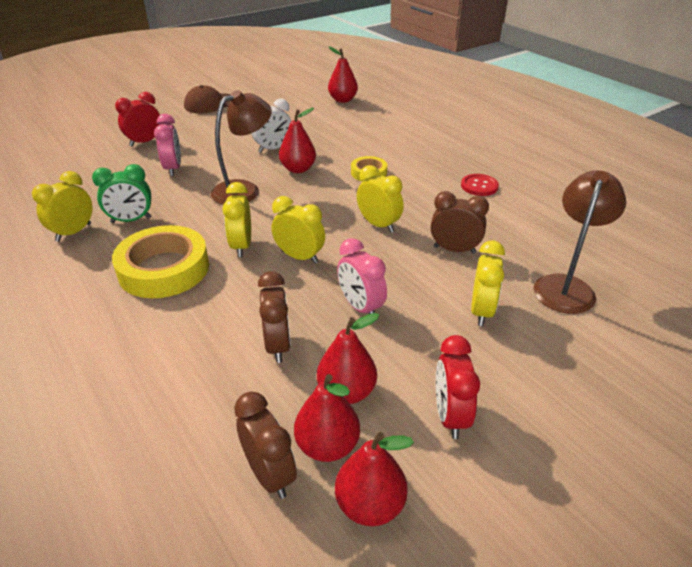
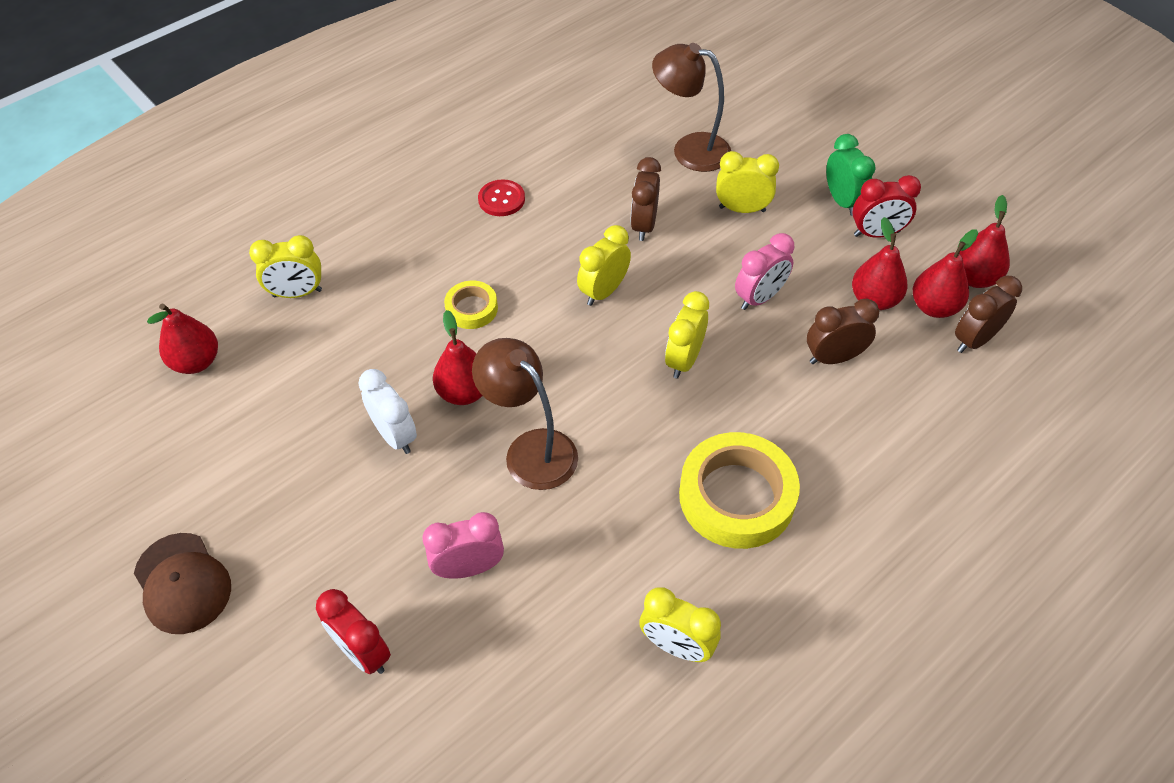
camera: 95 degrees left, 15 degrees up
green clock [92,164,151,223] -> green clock moved to [826,134,876,216]
yellow clock [223,182,251,257] -> yellow clock moved to [249,235,322,298]

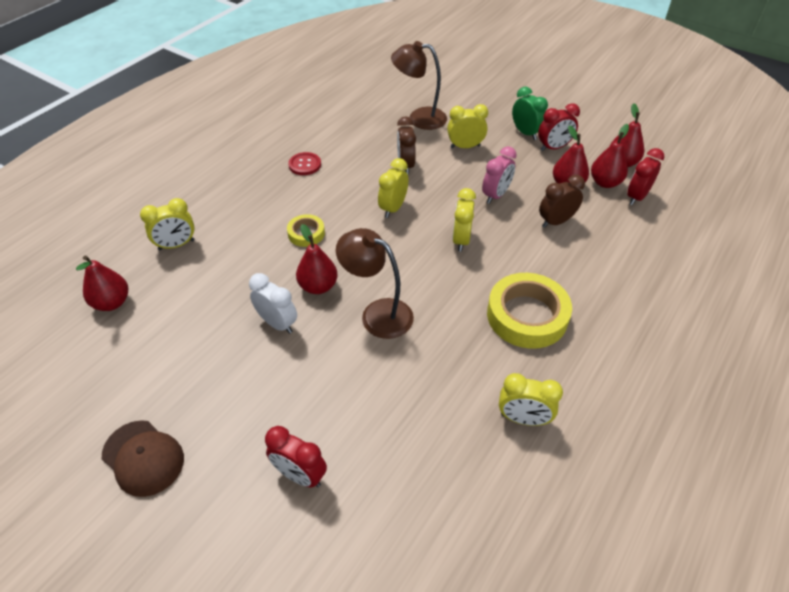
camera: 15 degrees left, 5 degrees down
pink clock [423,512,504,579] -> none
brown clock [955,276,1022,353] -> red clock [627,148,664,205]

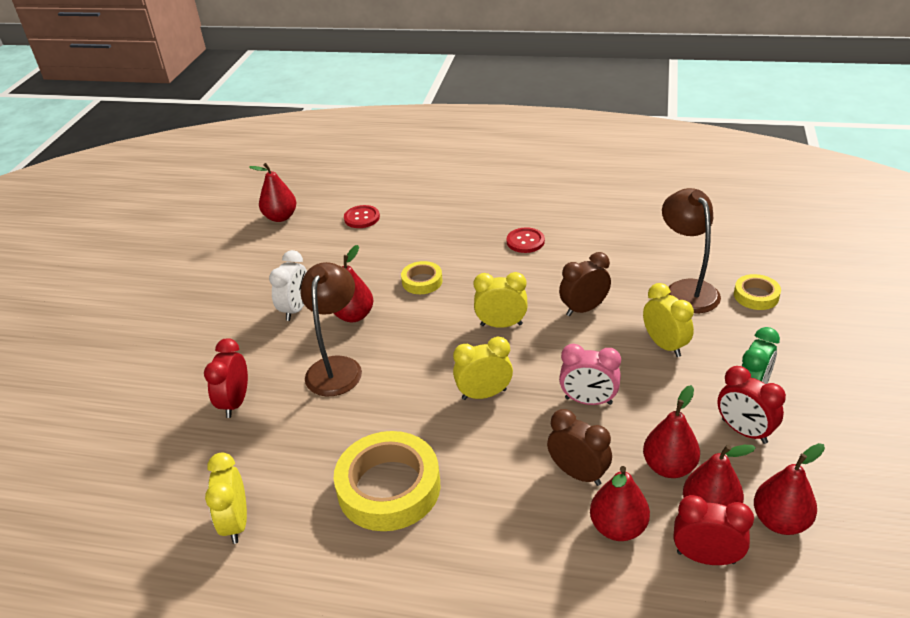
camera: 70 degrees right, 10 degrees down
brown cap [102,420,184,497] -> none
yellow clock [140,198,195,250] -> red button [344,205,380,228]
red clock [265,426,327,487] -> red clock moved to [204,338,248,418]
none -> red pear [590,466,650,541]
none -> yellow tape [734,274,781,310]

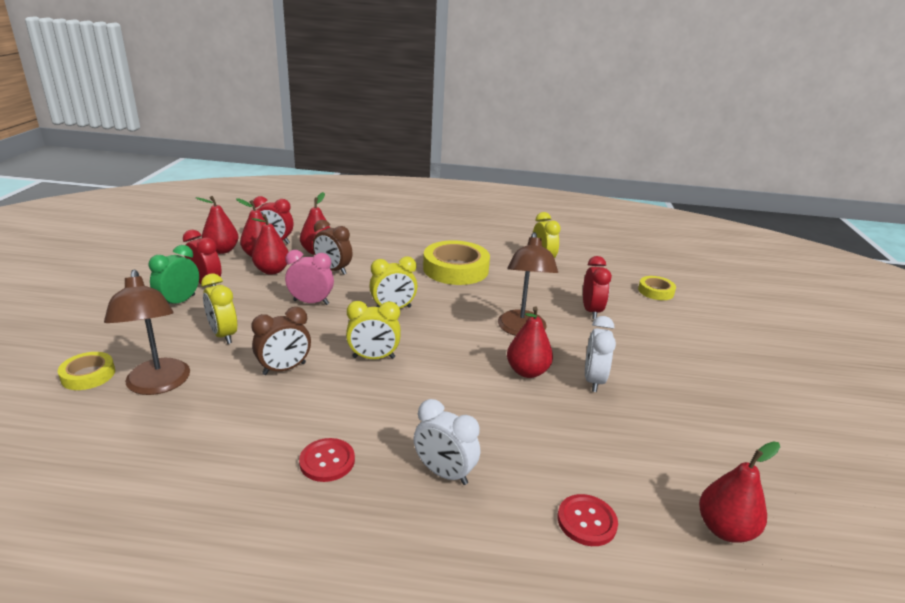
camera: 170 degrees right, 10 degrees down
yellow tape [401,261,443,294] -> yellow tape moved to [638,276,676,300]
none -> white clock [414,399,480,485]

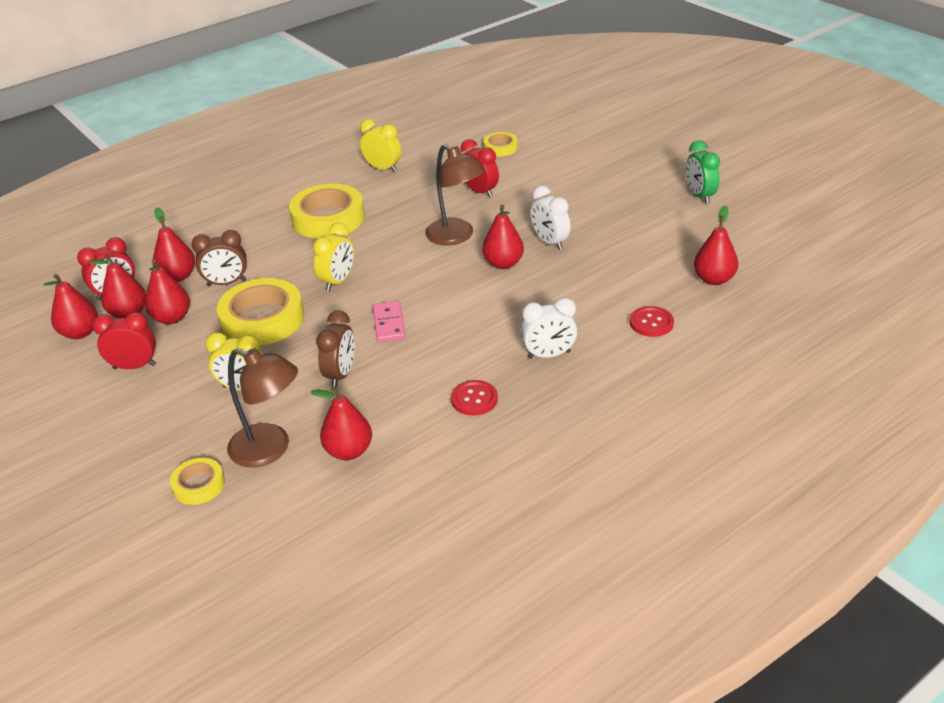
camera: 40 degrees left, 10 degrees up
green clock [149,245,199,304] -> green clock moved to [686,140,720,204]
pink clock [285,250,334,305] -> yellow tape [217,278,304,346]
yellow clock [346,301,401,359] -> pink domino [373,301,405,342]
none -> red pear [311,387,372,460]

